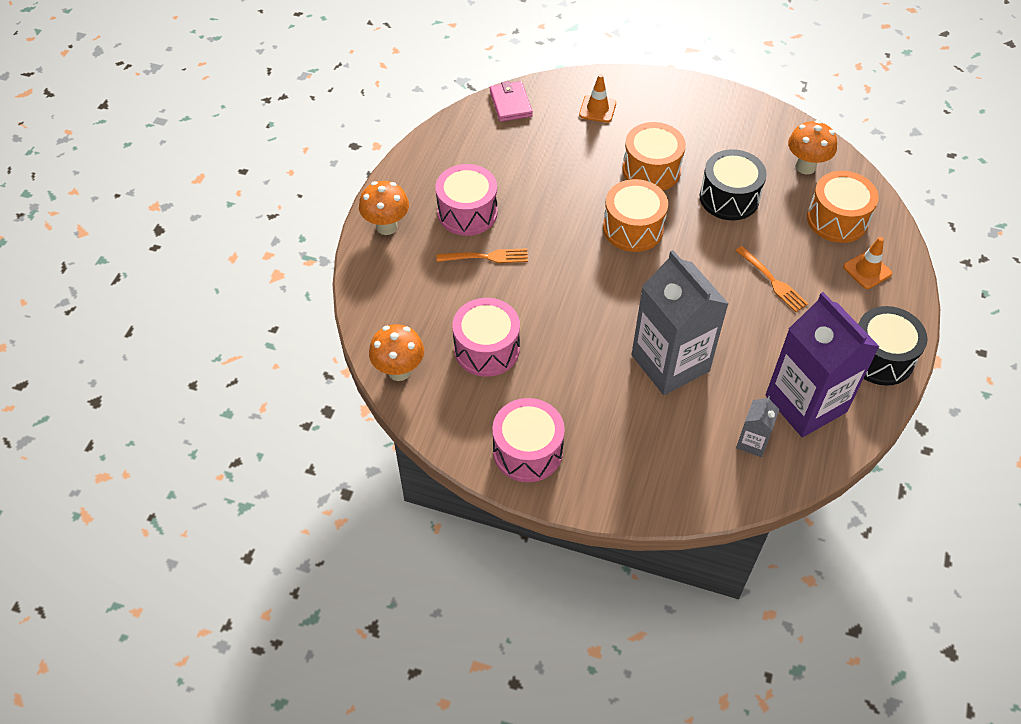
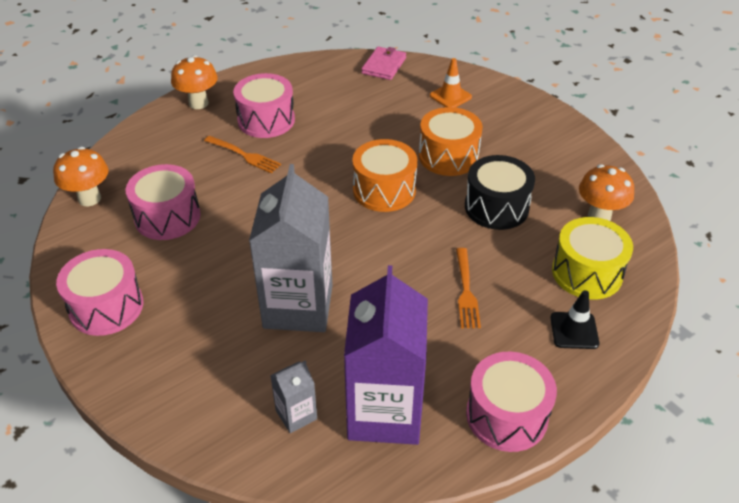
camera: 35 degrees right, 10 degrees down
orange drum [807,171,879,243] -> yellow drum [552,217,633,299]
orange traffic cone [843,237,892,289] -> black traffic cone [550,290,599,349]
black drum [858,306,928,386] -> pink drum [466,351,557,452]

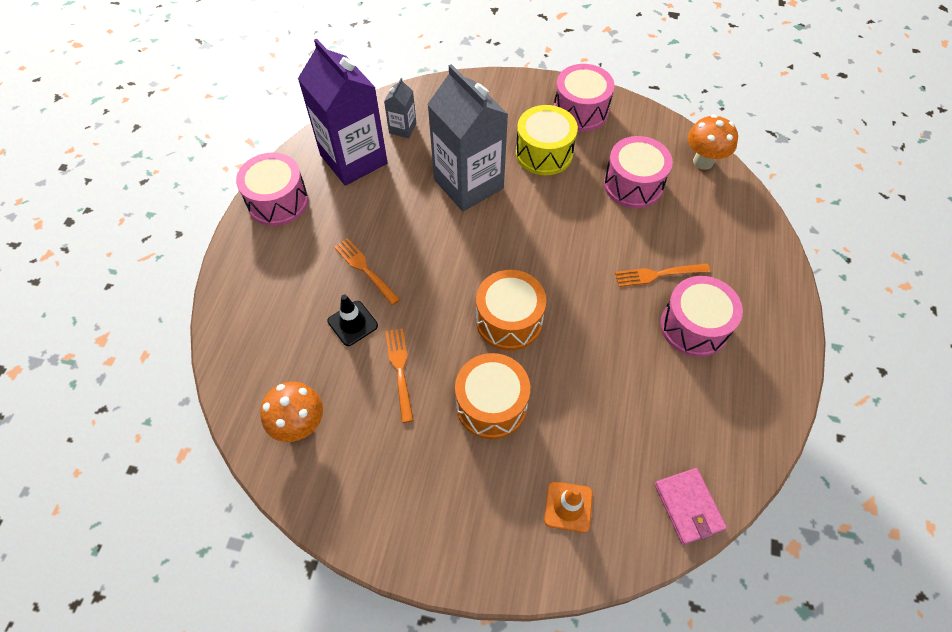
camera: 140 degrees right, 15 degrees up
orange mushroom [171,55,218,109] -> none
black drum [465,155,535,230] -> orange fork [385,328,414,423]
black traffic cone [550,290,599,349] -> black traffic cone moved to [327,295,378,346]
yellow drum [552,217,633,299] -> yellow drum moved to [516,105,578,175]

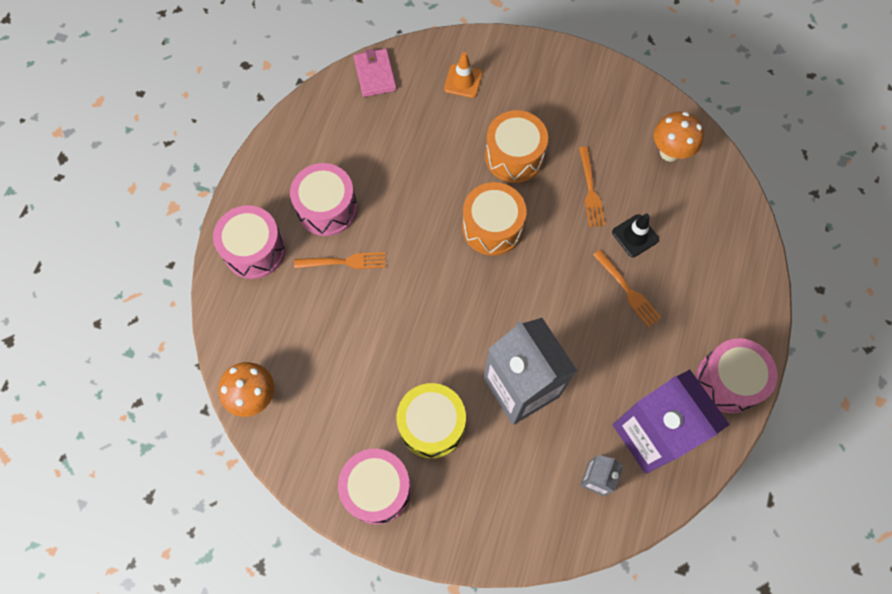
camera: 175 degrees left, 10 degrees up
pink drum [604,136,673,208] -> pink drum moved to [213,205,285,279]

